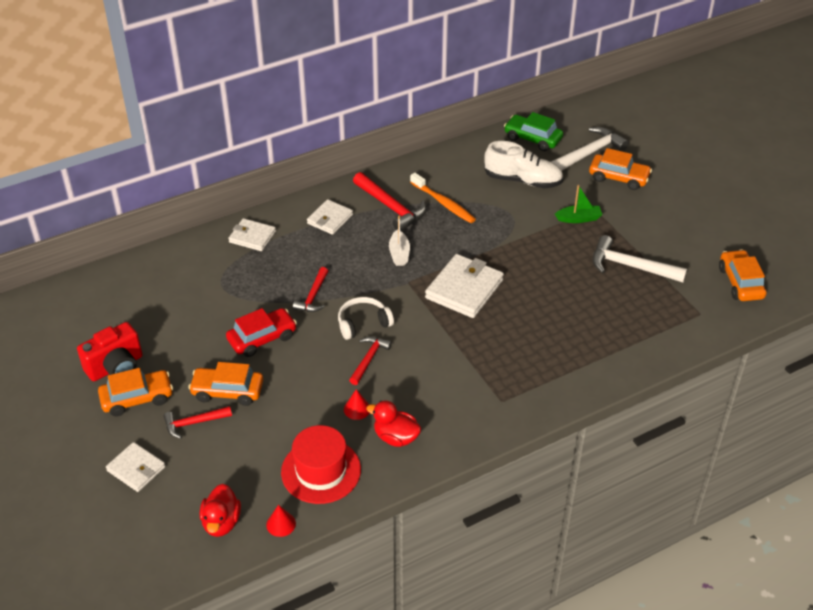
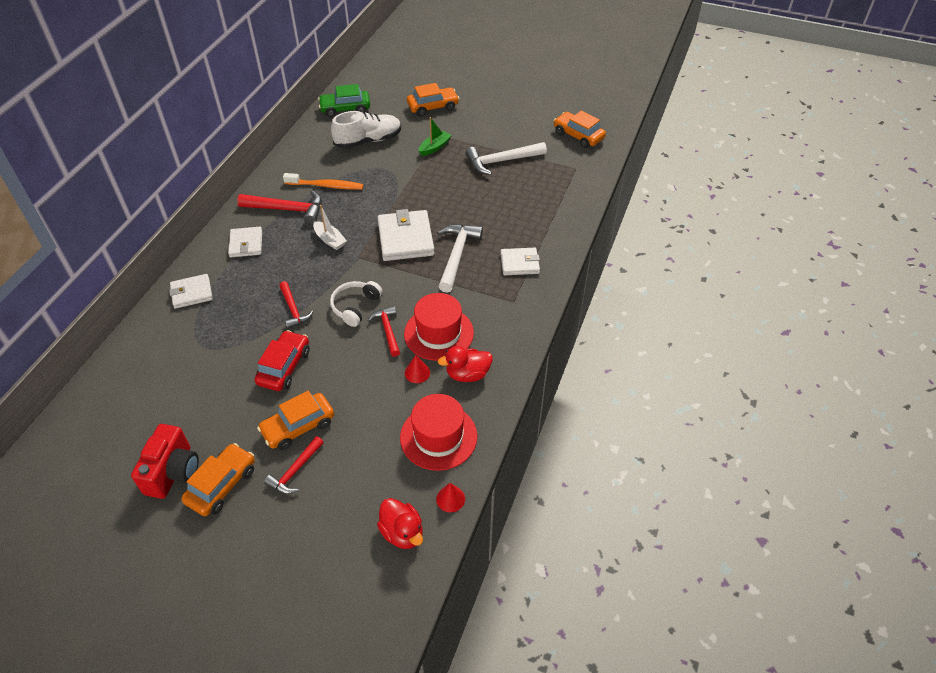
camera: 40 degrees left, 5 degrees up
white wallet [106,442,166,492] -> white wallet moved to [500,248,540,275]
white hammer [552,127,629,170] -> white hammer moved to [437,224,483,293]
none -> red hat [404,293,474,361]

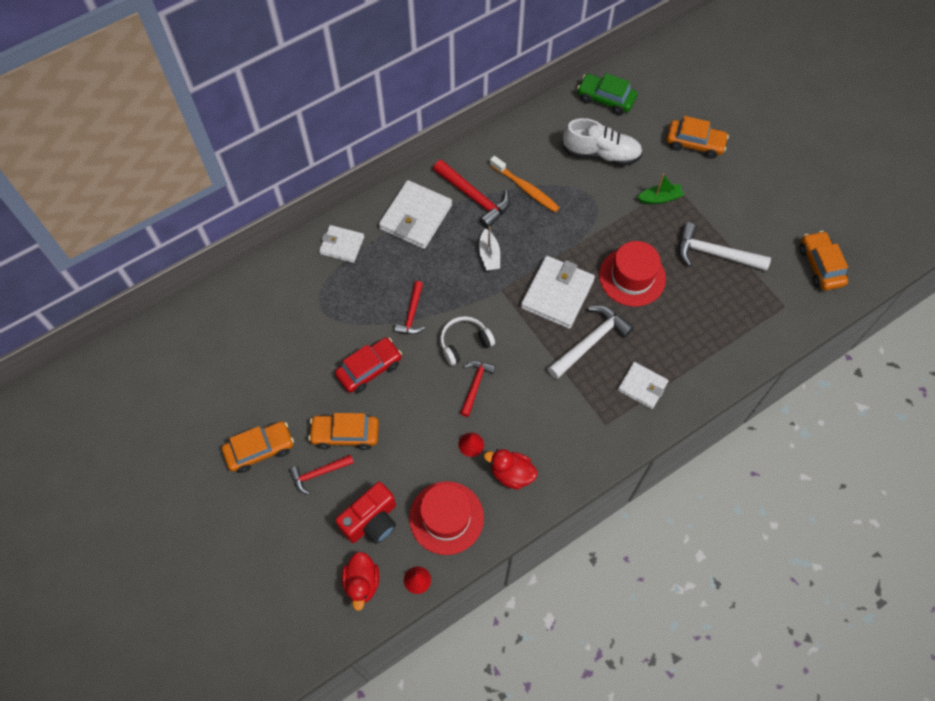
camera: 35 degrees right, 15 degrees up
red camera [131,424,199,499] -> red camera moved to [335,482,396,544]
white wallet [228,227,262,257] -> white wallet [379,180,452,249], size x1.64
red hat [404,293,474,361] -> red hat moved to [599,241,666,307]

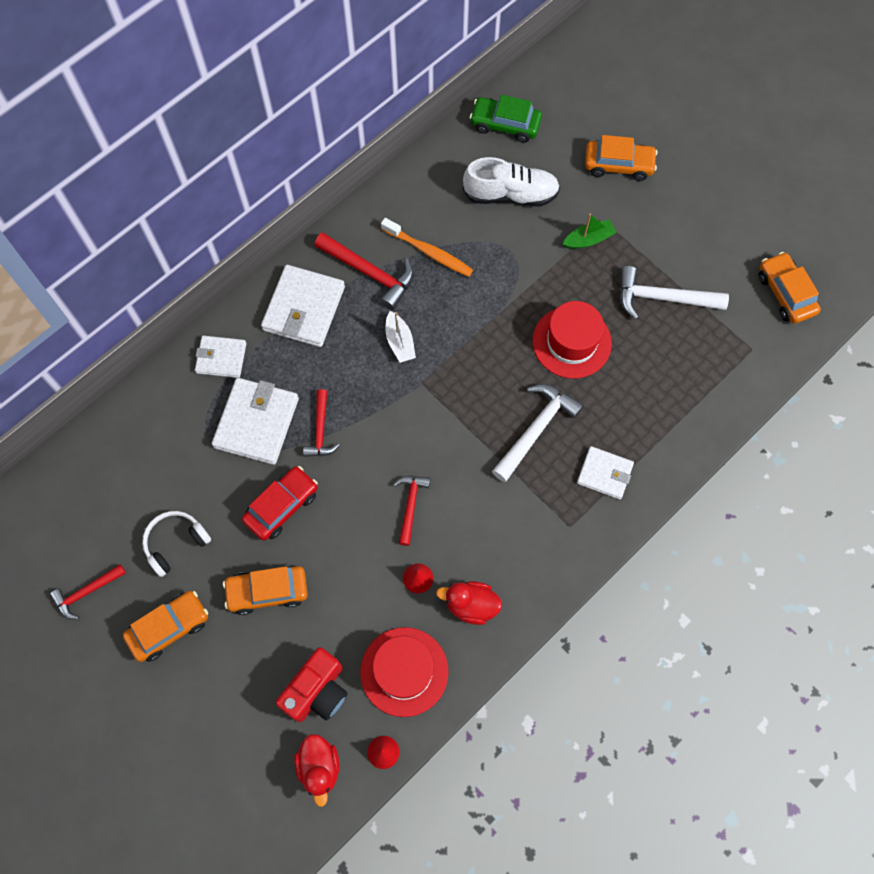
camera: 10 degrees left, 5 degrees up
red hammer [289,455,354,494] -> red hammer moved to [50,564,126,619]
white headphones [440,316,495,366] -> white headphones moved to [142,511,211,577]
white wallet [521,256,595,329] -> white wallet moved to [212,378,299,465]

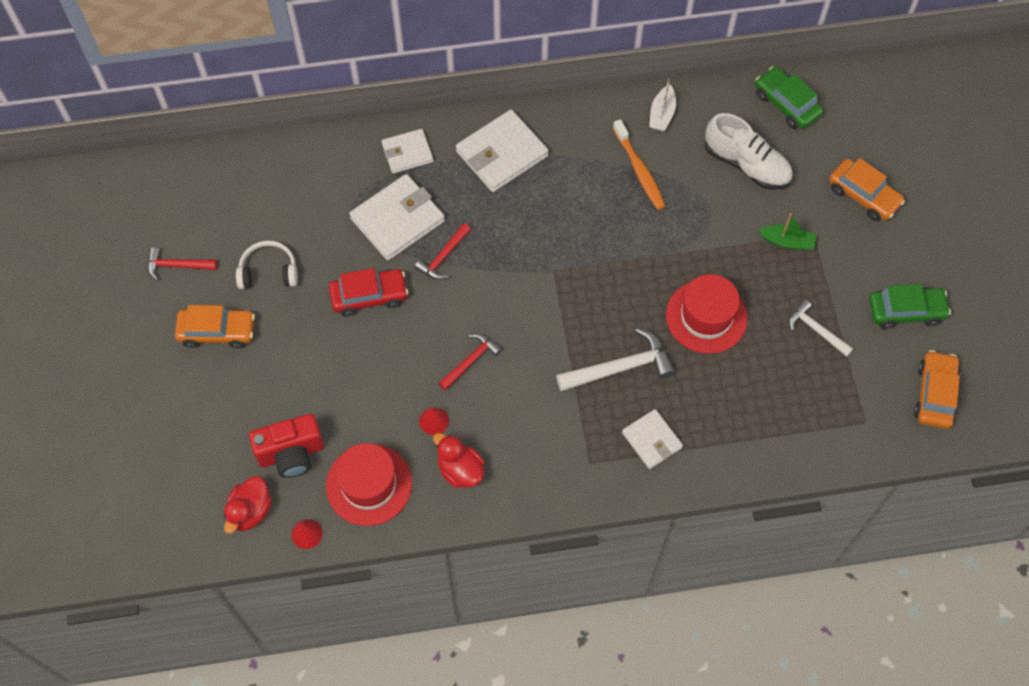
camera: 35 degrees right, 5 degrees down
white wallet [195,336,247,378] -> white wallet turned 60 degrees counterclockwise [381,129,434,174]
orange car [223,565,308,615] -> none
red hammer [314,232,414,310] -> none
white boat [385,311,416,363] -> white boat moved to [649,79,676,131]
white hammer [619,266,729,320] -> white hammer [789,299,854,357], size x0.62
none -> green car [869,284,951,329]

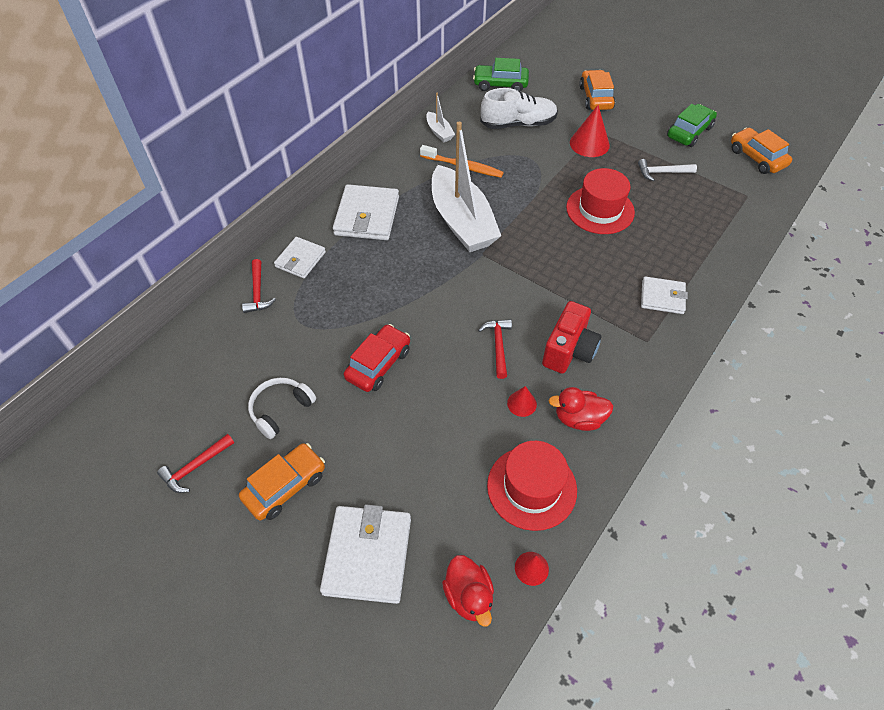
camera: 45 degrees left, 10 degrees down
red camera [249,414,324,478] -> red camera moved to [542,301,602,374]
white wallet [349,174,445,261] -> white wallet moved to [320,504,411,604]
red hammer [414,223,471,280] -> red hammer moved to [242,259,276,313]
white hammer [556,328,675,392] -> none
green boat [758,213,817,251] -> red cone [570,105,610,157]
orange car [829,158,905,221] -> orange car turned 90 degrees counterclockwise [579,70,615,110]
none -> white boat [432,122,501,252]

